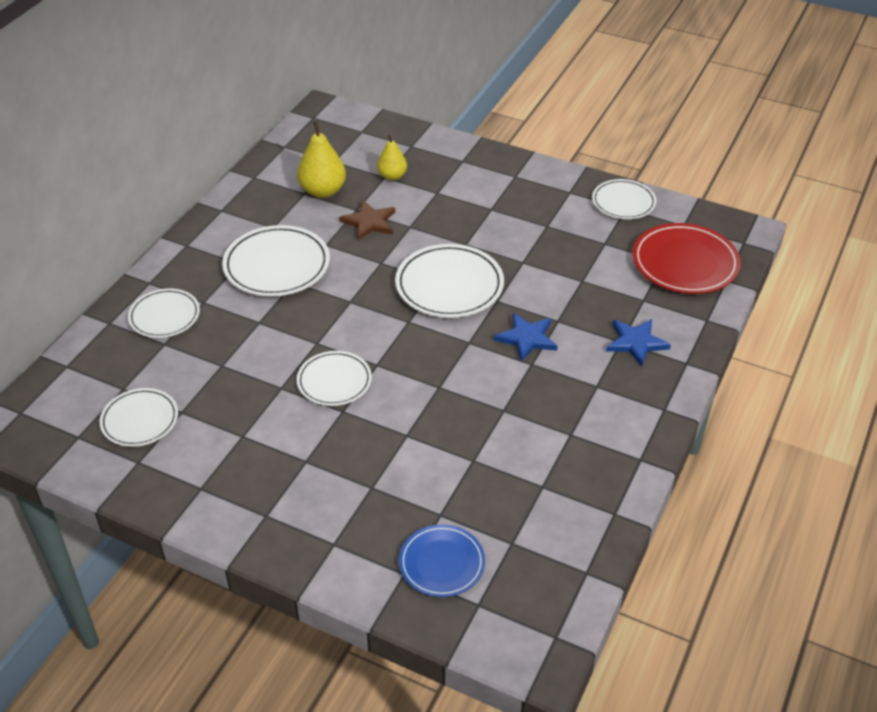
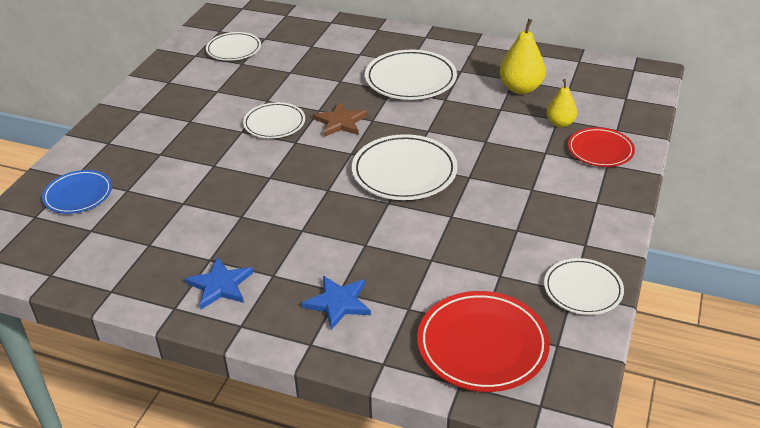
camera: 85 degrees right, 5 degrees down
white plate [128,288,200,338] -> none
brown star [339,200,395,241] -> brown star moved to [313,102,368,137]
blue star [494,313,558,362] -> blue star moved to [185,257,253,309]
none -> red plate [568,127,635,167]

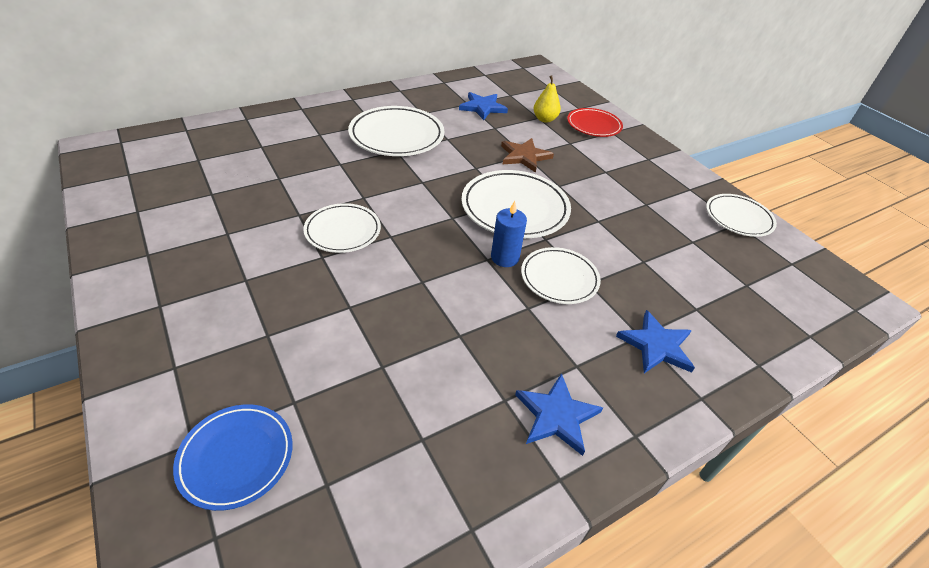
camera: 55 degrees left, 5 degrees up
white plate [206,32,261,61] -> white plate moved to [521,247,601,304]
brown star [313,102,368,137] -> brown star moved to [501,138,554,173]
red plate [417,291,550,392] -> none
yellow pear [500,19,546,94] -> blue star [459,92,508,120]
none -> blue candle [491,201,527,267]

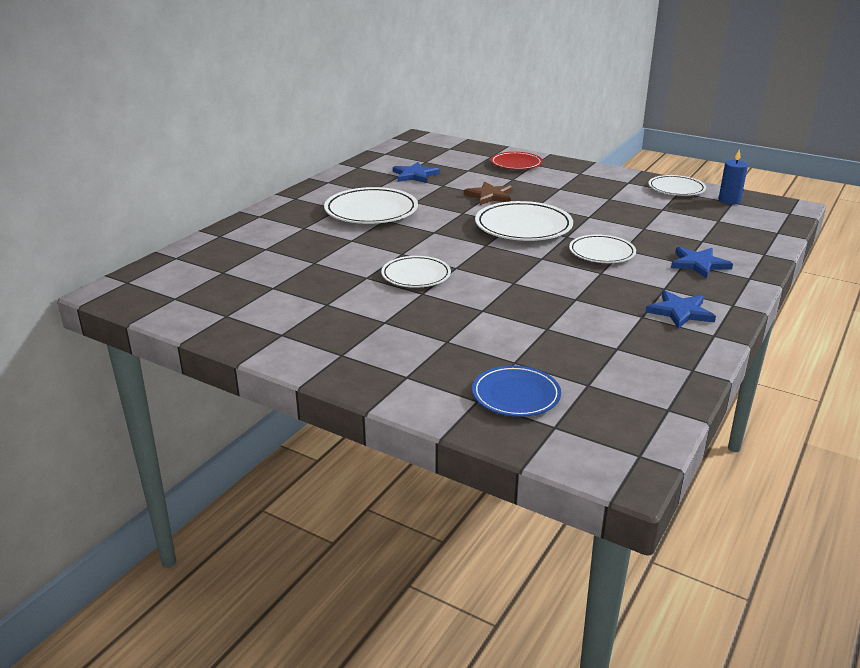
camera: 25 degrees left, 15 degrees down
blue candle [491,201,527,267] -> blue candle moved to [719,149,748,205]
yellow pear [533,75,561,123] -> none

